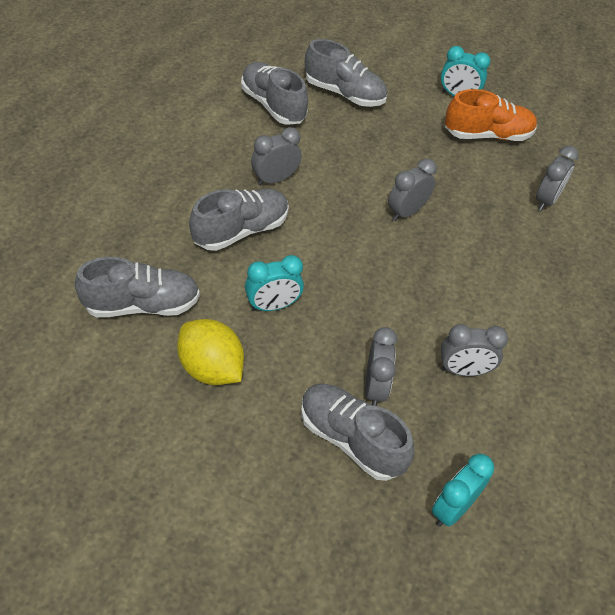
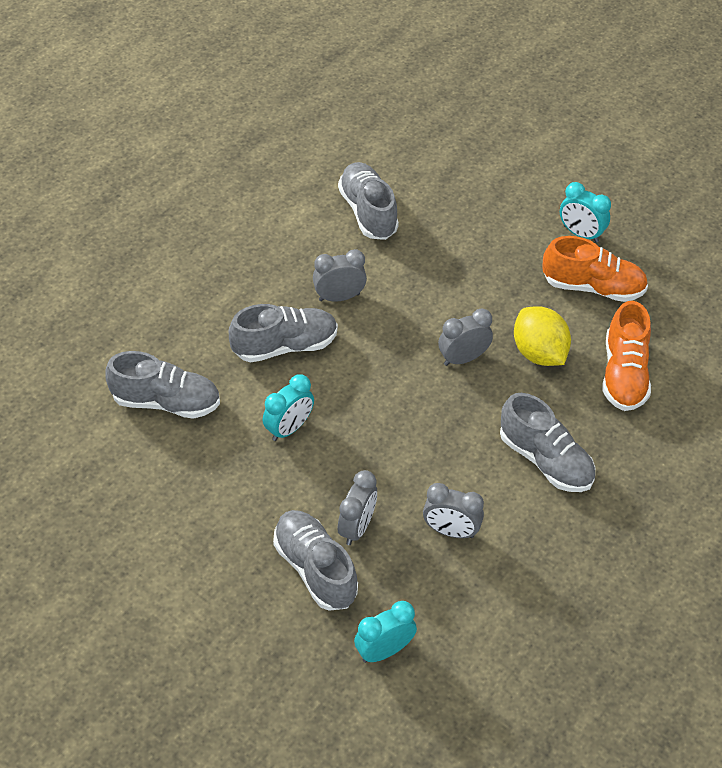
camera: 20 degrees right, 0 degrees up
yellow lemon [177,319,244,385] -> yellow lemon moved to [514,306,571,366]
turquoise clock [245,255,304,311] -> turquoise clock turned 45 degrees counterclockwise [263,374,314,441]
grey shoe [305,39,387,107] -> grey shoe moved to [500,393,595,492]
grey clock [536,146,579,211] -> orange shoe [602,301,651,411]

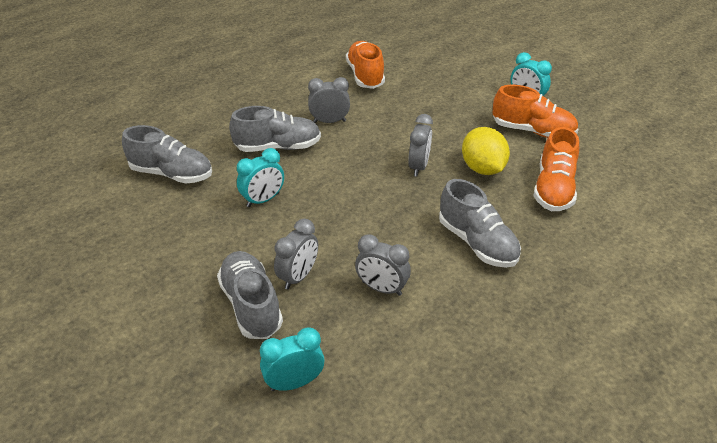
camera: 10 degrees right, 10 degrees down
grey shoe [338,162,399,240] -> orange shoe [346,41,385,89]
grey clock [438,309,493,366] -> grey clock turned 120 degrees clockwise [408,114,433,177]

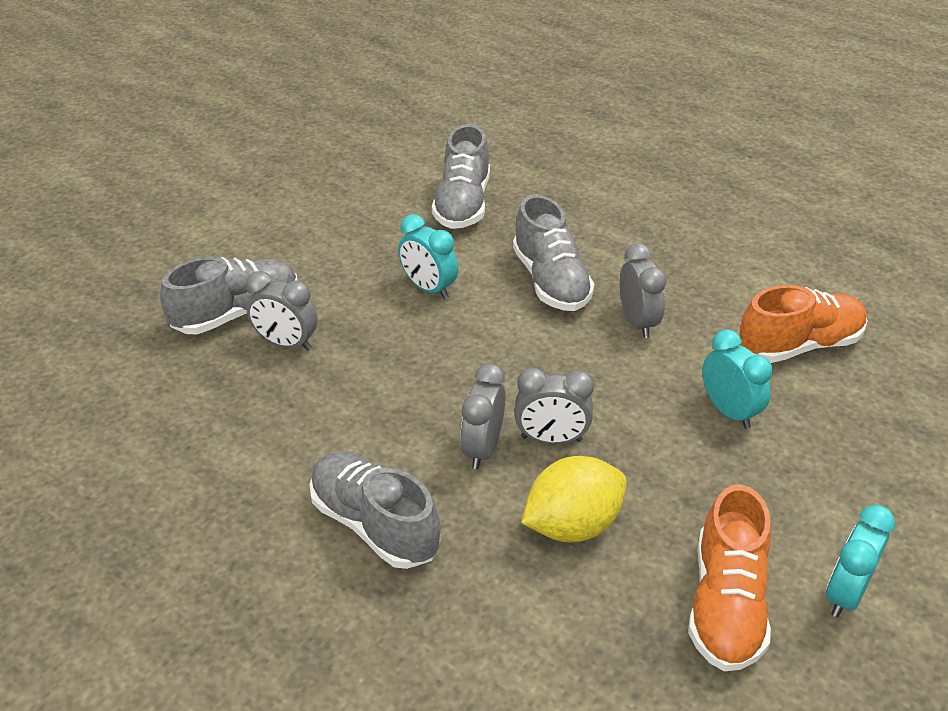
camera: 80 degrees right, 0 degrees up
turquoise clock [260,327,325,391] -> turquoise clock moved to [702,329,773,429]
grey clock [355,234,411,296] -> grey clock moved to [460,363,505,469]
grey shoe [439,179,521,268] -> grey shoe turned 90 degrees clockwise [310,451,441,569]
orange shoe [534,127,579,211] -> none

